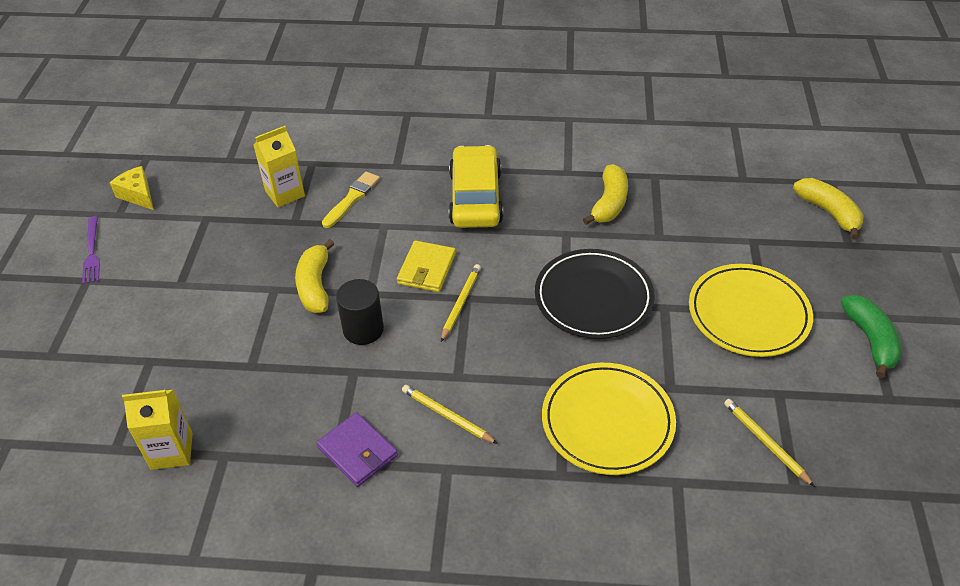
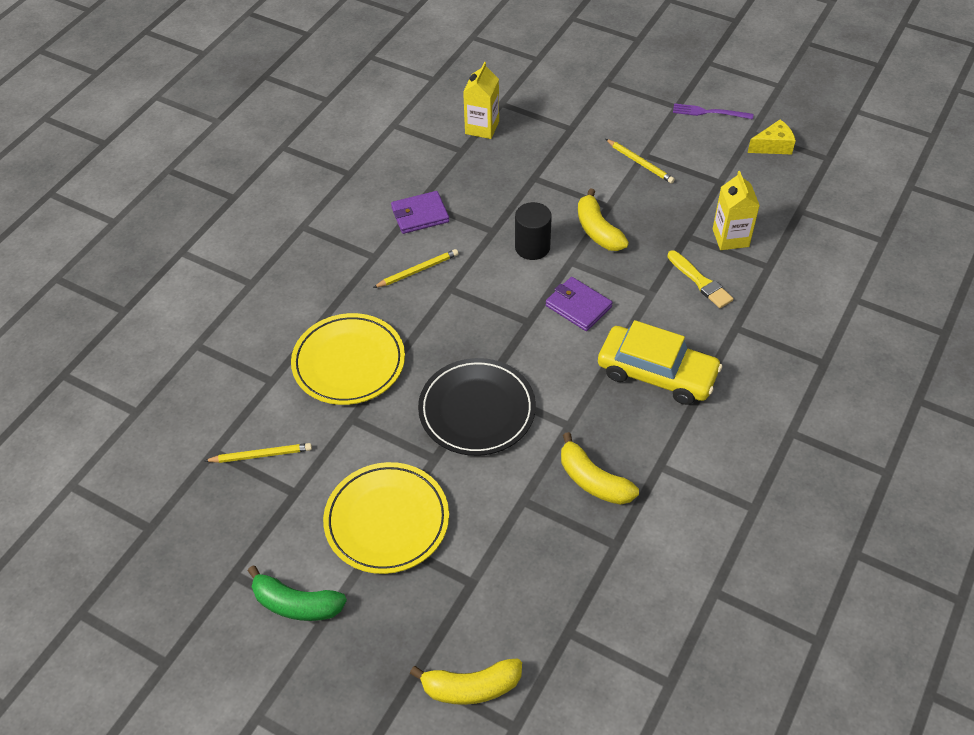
camera: 115 degrees right, 5 degrees up
yellow banana [295,239,334,313] -> yellow banana turned 135 degrees counterclockwise [578,188,629,251]
yellow wallet [397,240,456,292] -> purple wallet [546,277,613,331]
yellow pencil [441,264,481,342] -> yellow pencil moved to [606,139,675,183]

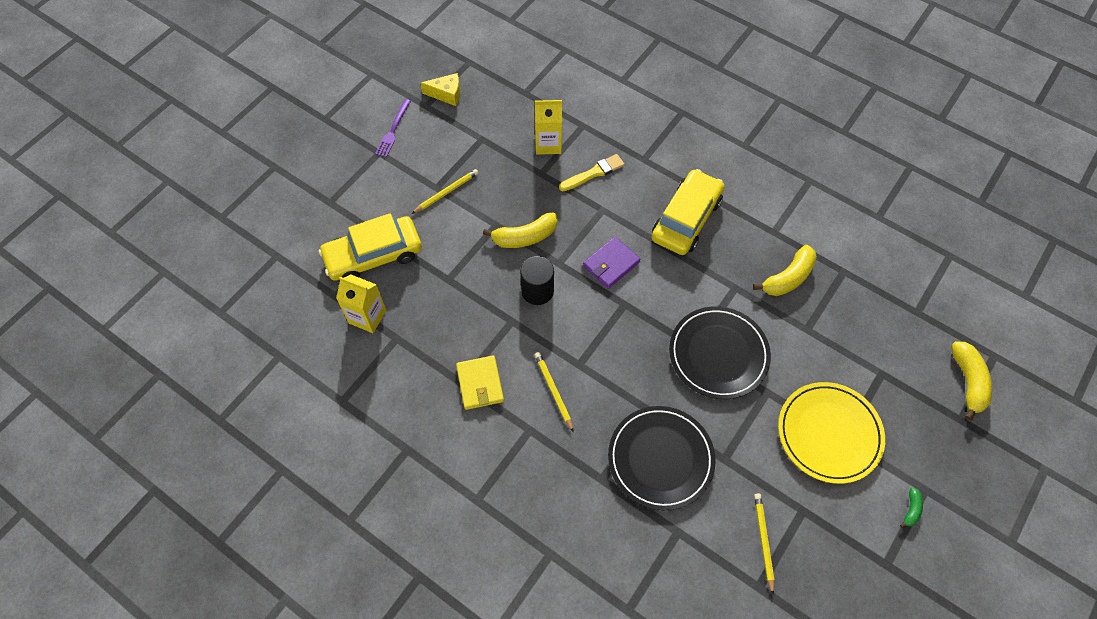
camera: 85 degrees left, 10 degrees up
green banana [248,566,347,621] -> green banana [900,488,923,528], size x0.49
yellow plate [291,313,405,405] -> black plate [608,406,716,510]
purple wallet [391,191,449,234] -> yellow wallet [456,355,504,410]
yellow cheese [748,120,796,154] -> yellow cheese turned 105 degrees clockwise [420,73,460,106]
none -> yellow car [319,213,422,281]

